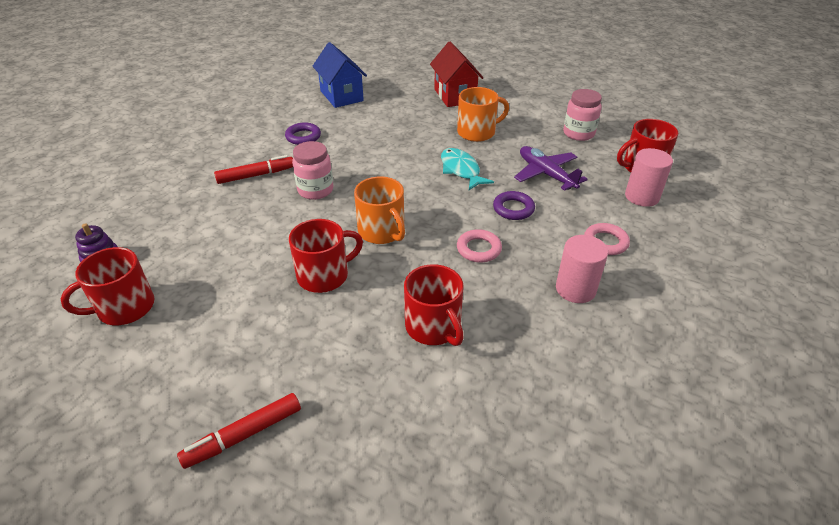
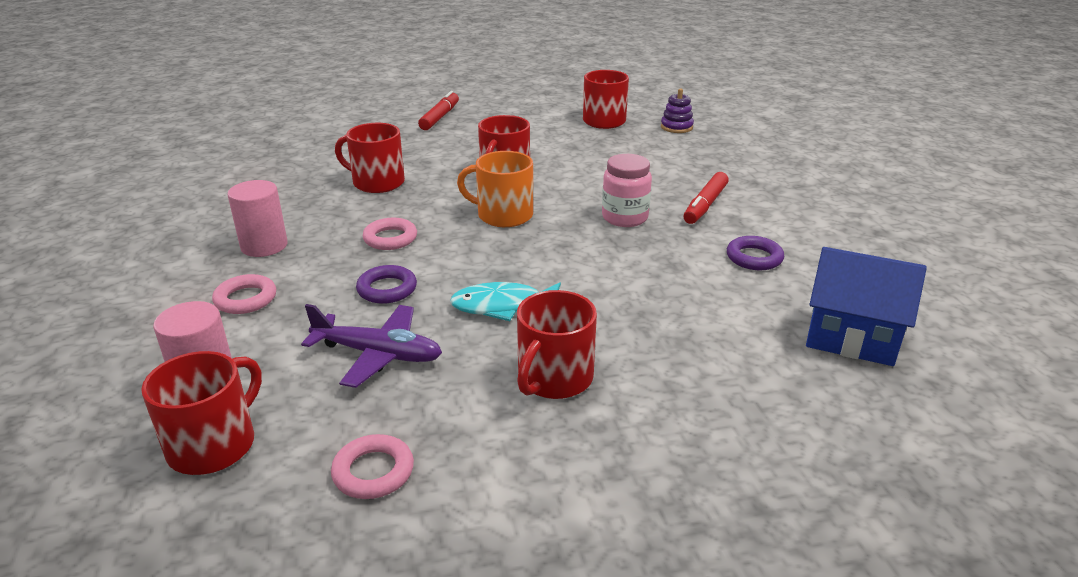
camera: 140 degrees right, 10 degrees down
red house [430,42,483,107] -> none
turquoise fish [441,148,494,190] -> turquoise fish turned 150 degrees clockwise [450,282,561,321]
orange mug [457,87,509,142] -> red mug [517,290,597,399]
pink jar [563,89,602,141] -> pink ring [331,434,414,499]

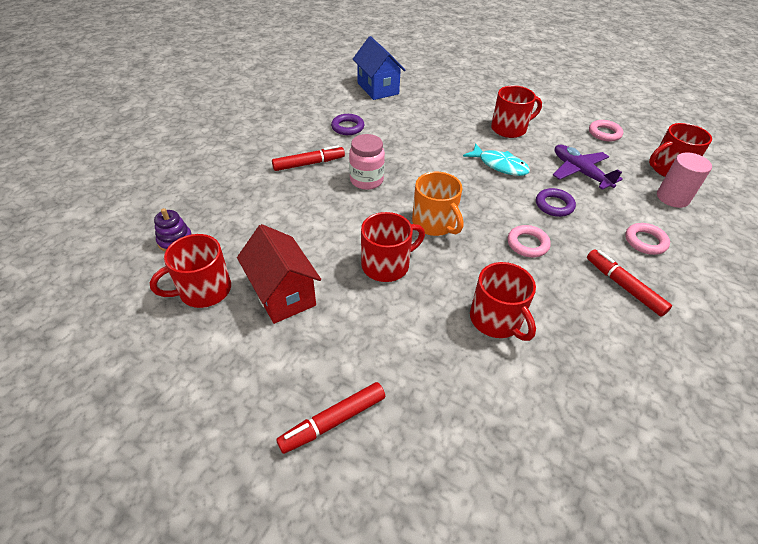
camera: 140 degrees left, 15 degrees up
pink cylinder [228,180,288,257] -> red marker [587,249,672,317]
none -> red house [237,224,321,324]

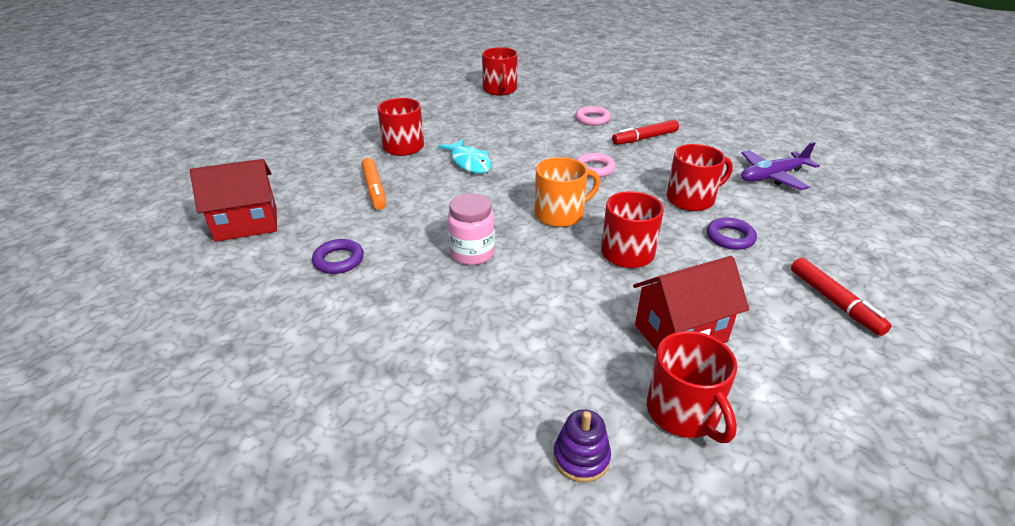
camera: 80 degrees left, 10 degrees down
red marker [272,145,345,171] -> none
blue house [353,36,405,100] -> red house [190,159,277,242]
turquoise fish [463,143,530,176] -> turquoise fish turned 105 degrees clockwise [438,139,492,174]
purple ring [536,188,576,217] -> purple ring moved to [707,217,757,250]
purple plane [553,145,623,190] -> purple plane moved to [741,142,820,190]
pink ring [589,120,623,142] -> none
pink cylinder [657,153,712,208] -> none
none -> orange marker [362,158,386,210]

